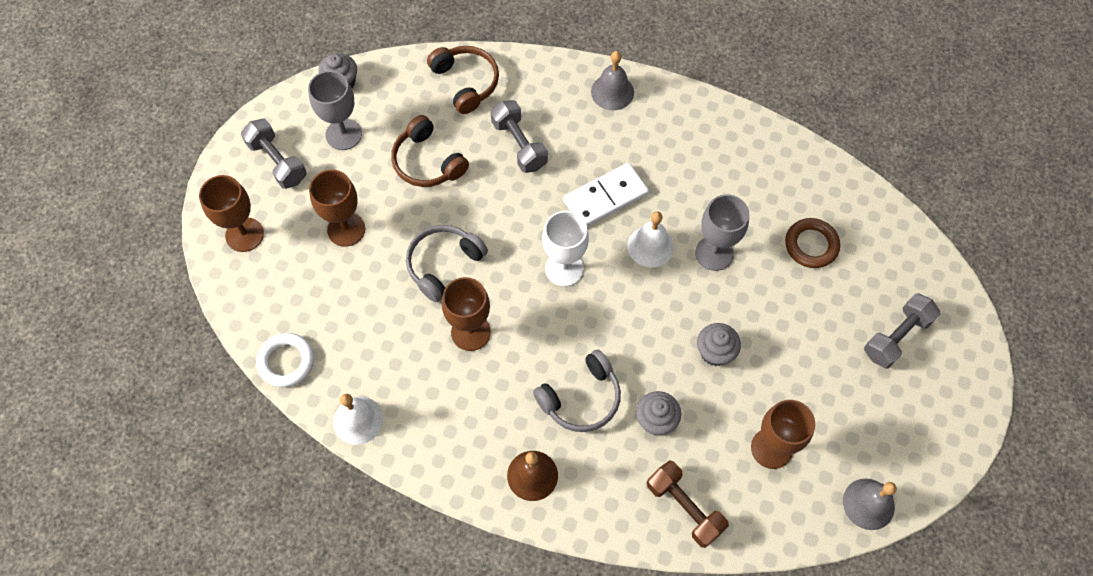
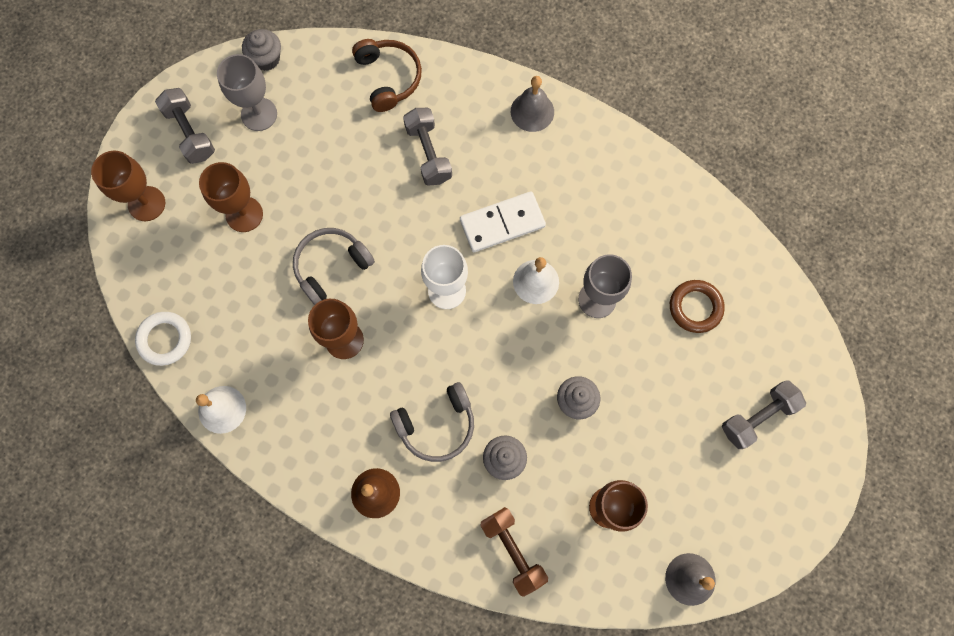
camera: 10 degrees right, 10 degrees up
brown headphones [391,115,469,187] -> none

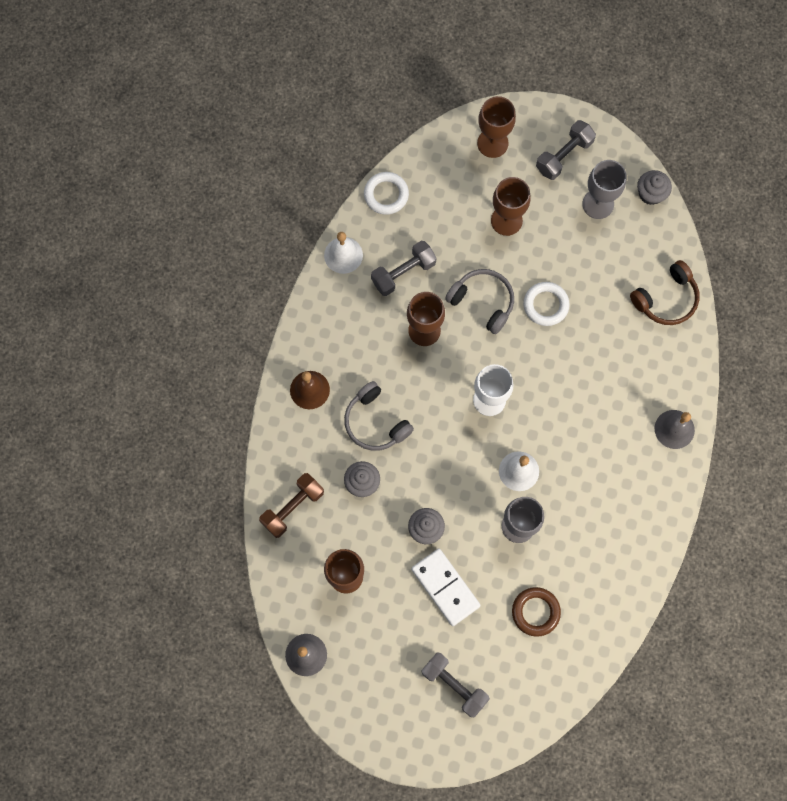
camera: 75 degrees right, 0 degrees up
grey dumbbell [403,108,452,186] -> grey dumbbell moved to [371,241,437,296]
white domino [460,191,546,252] -> white domino moved to [411,548,481,626]
none -> white ring [523,282,570,326]

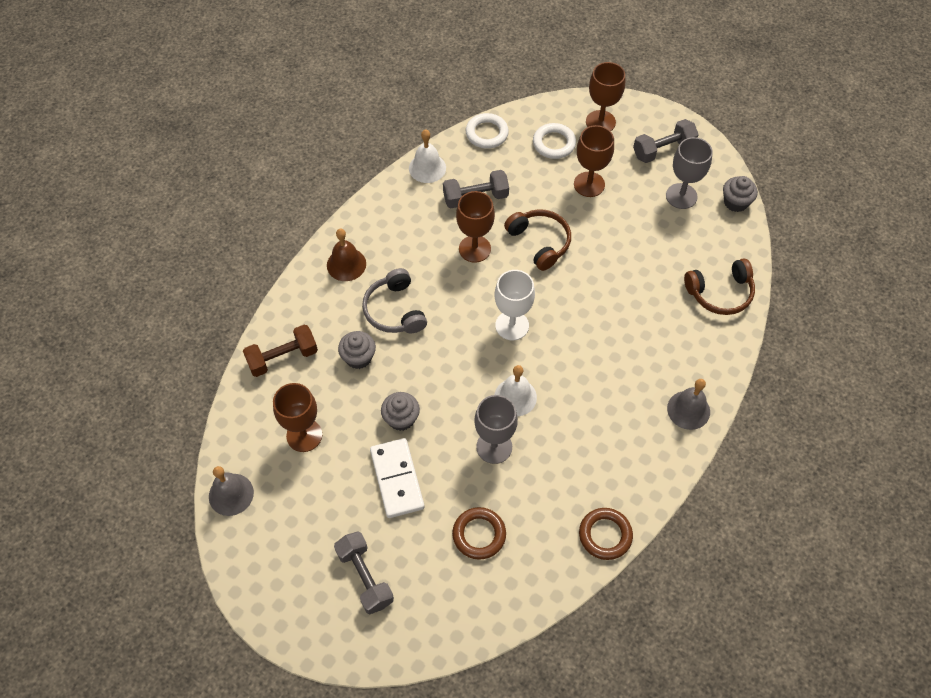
camera: 20 degrees right, 15 degrees down
grey headphones [445,269,514,334] -> brown headphones [504,209,571,271]
white ring [523,282,570,326] -> white ring moved to [533,123,576,159]
none -> brown ring [579,508,633,560]

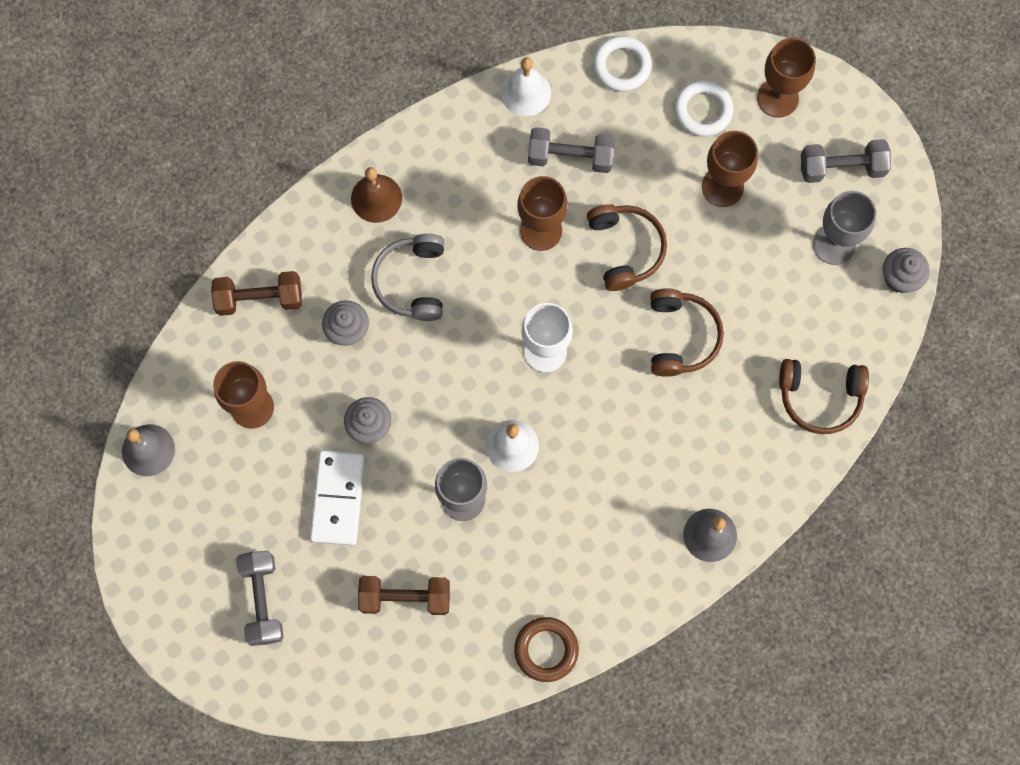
camera: 20 degrees right, 15 degrees up
brown ring [452,507,506,560] -> brown dumbbell [358,576,450,615]
none -> brown headphones [650,288,724,377]

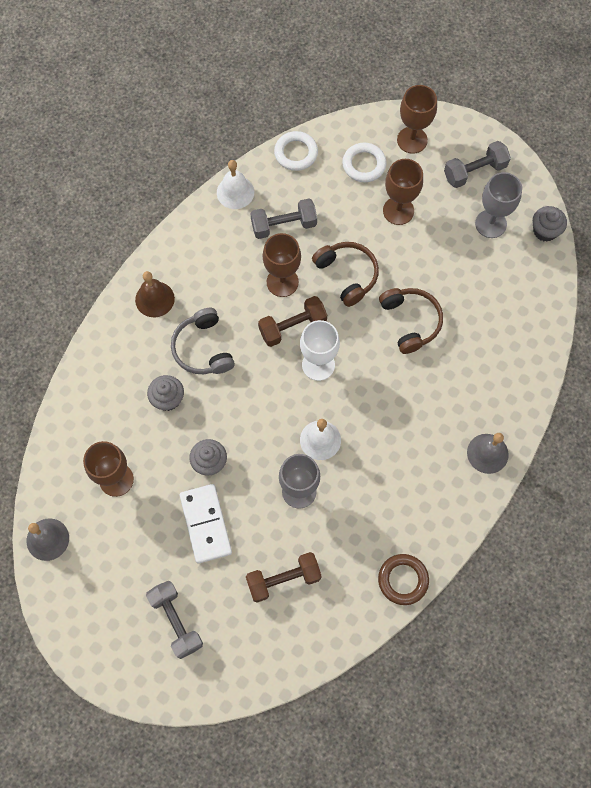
camera: 20 degrees left, 5 degrees down
brown dumbbell [211,271,302,316] -> brown dumbbell moved to [258,296,327,347]
brown headphones [779,359,869,434] -> none

